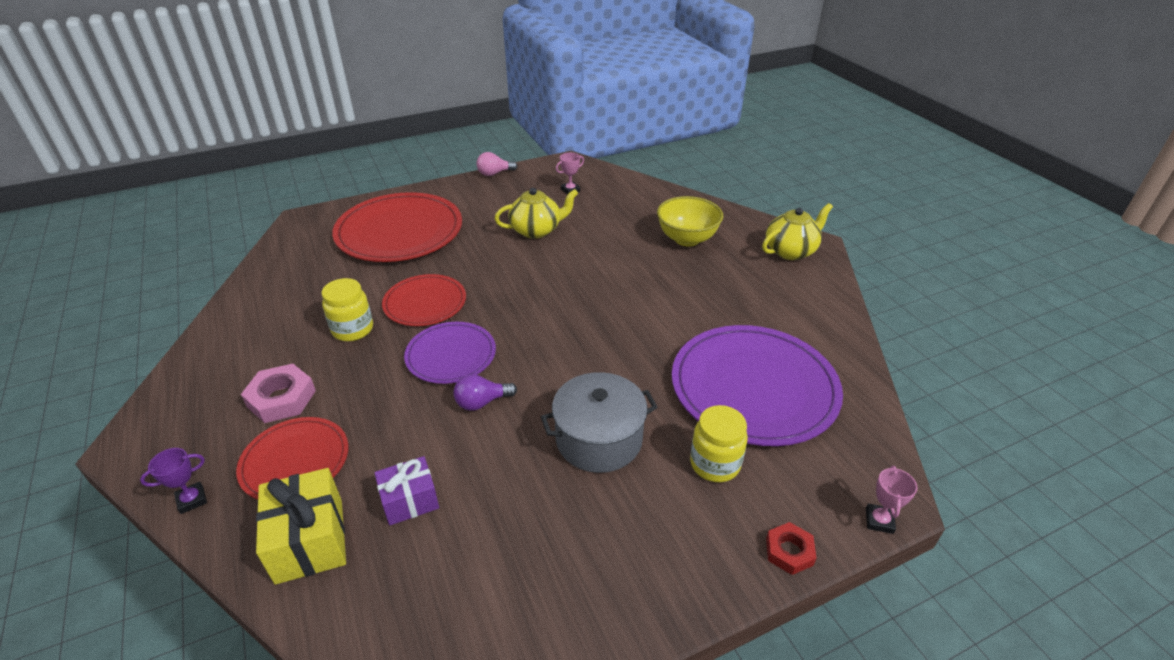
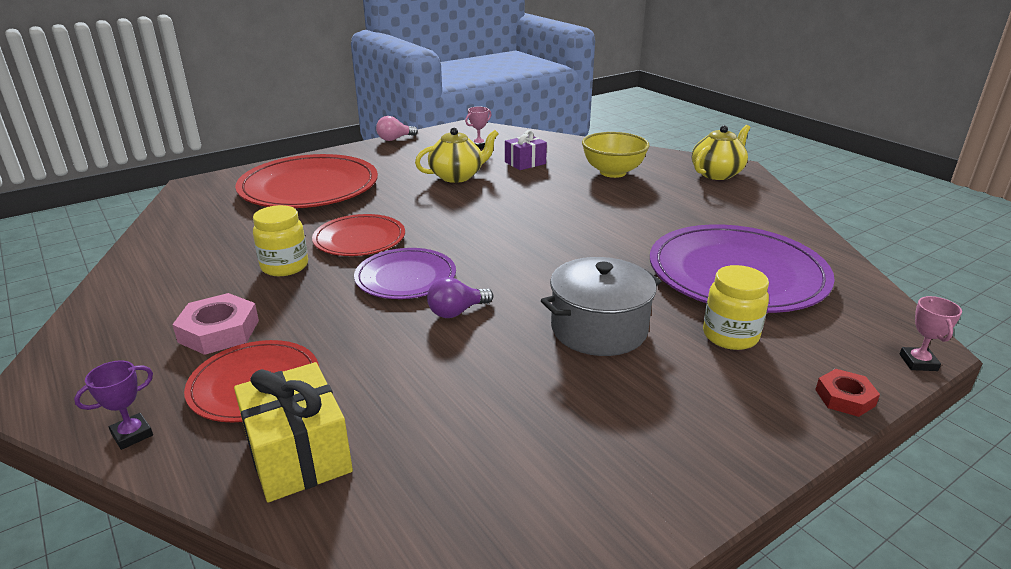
camera: 10 degrees left, 10 degrees down
purple gift [375,456,439,525] -> purple gift moved to [505,130,547,170]

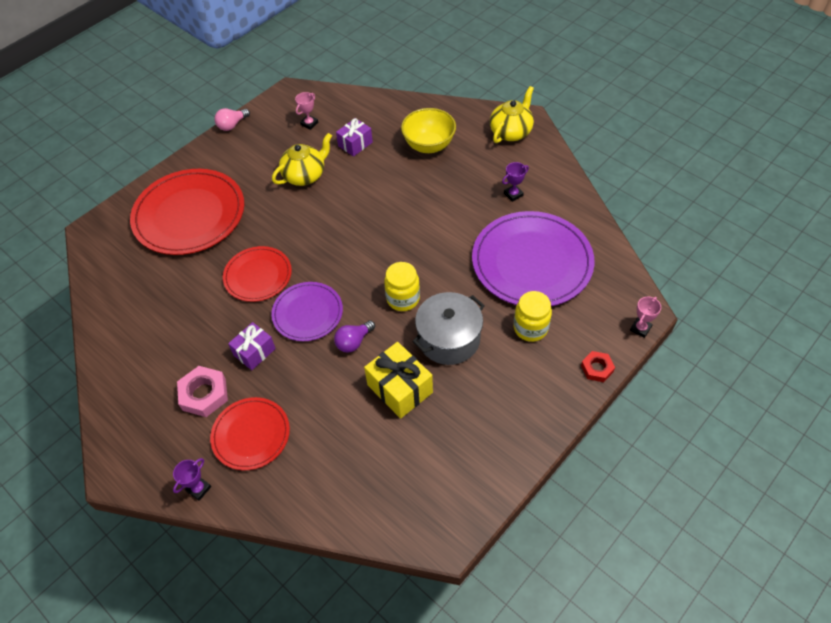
camera: 10 degrees left, 25 degrees up
yellow gift [234,362,353,502] -> yellow gift moved to [364,342,433,419]
yellow jar [253,205,308,276] -> yellow jar moved to [384,262,420,311]
pink trophy [900,296,962,371] -> pink trophy turned 45 degrees clockwise [630,297,661,338]
none -> purple gift [228,322,276,370]
none -> purple trophy [502,162,529,202]

